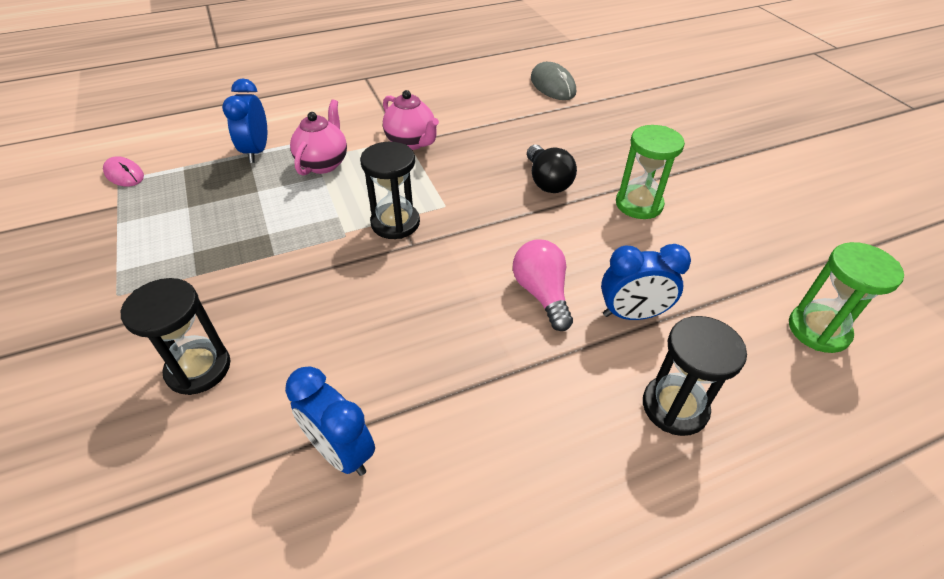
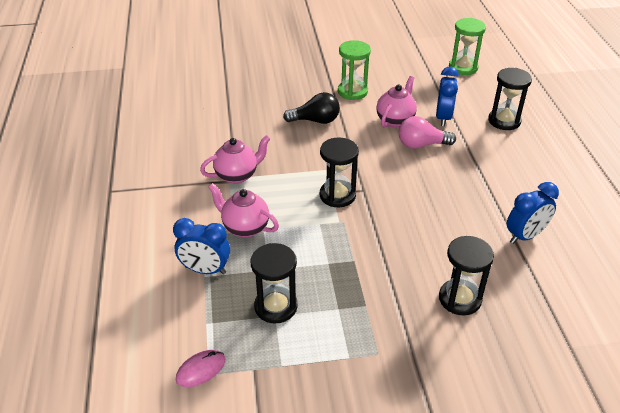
camera: 75 degrees left, 5 degrees down
grey mouse [531,62,576,100] -> none
none -> black hourglass [251,243,297,324]
none -> pink teapot [376,76,417,128]

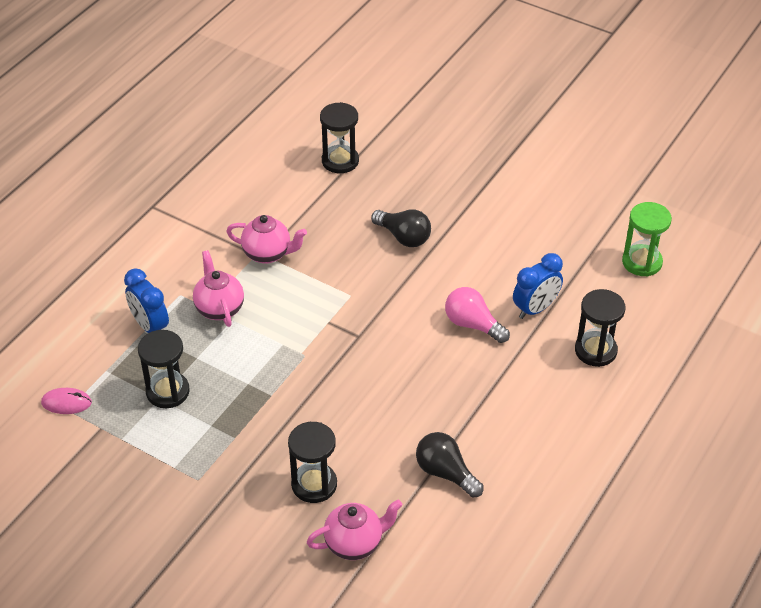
camera: 40 degrees right, 5 degrees up
black hourglass [320,138,359,207] -> black hourglass moved to [320,102,359,173]
green hourglass [338,40,371,100] -> none
pink teapot [376,76,417,128] -> pink teapot moved to [307,500,402,560]
blue clock [507,182,559,244] -> black light bulb [416,432,484,498]

